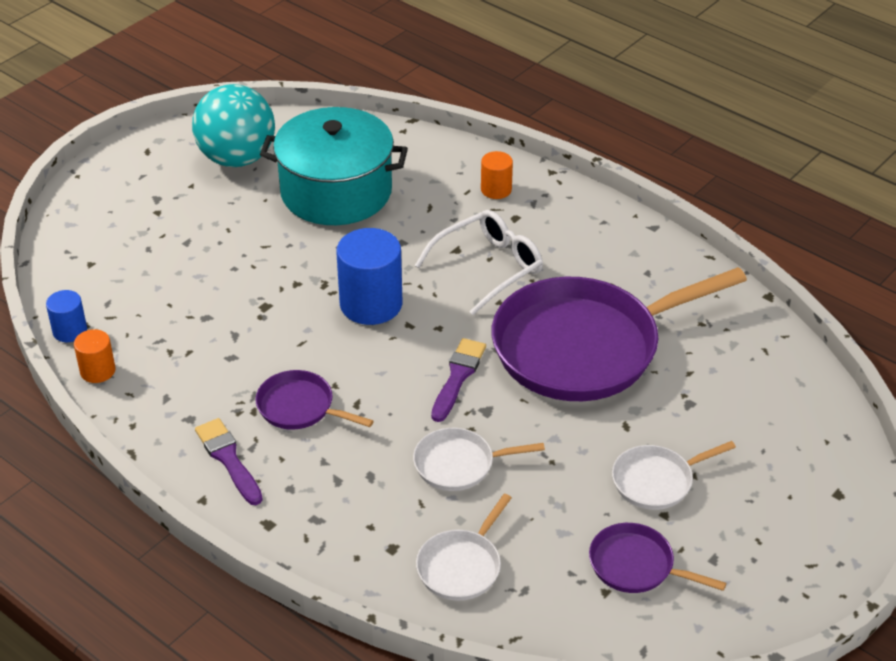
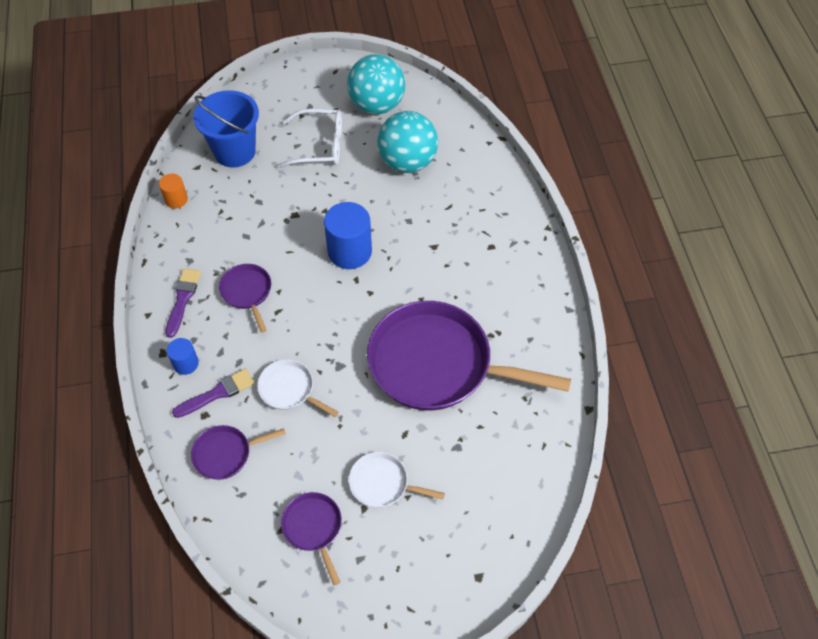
camera: 40 degrees right, 15 degrees up
blue cylinder [46,290,87,342] -> blue cylinder moved to [167,338,199,375]
turquoise pot [260,107,408,225] -> turquoise ball [377,111,438,173]
white glasses [415,210,543,315] -> white glasses moved to [277,109,342,168]
white pan [416,494,512,601] -> purple pan [191,425,286,480]
purple brush [431,338,486,422] -> purple brush moved to [172,369,254,418]
orange cylinder [481,151,513,199] -> none
none -> blue bucket [193,90,259,168]

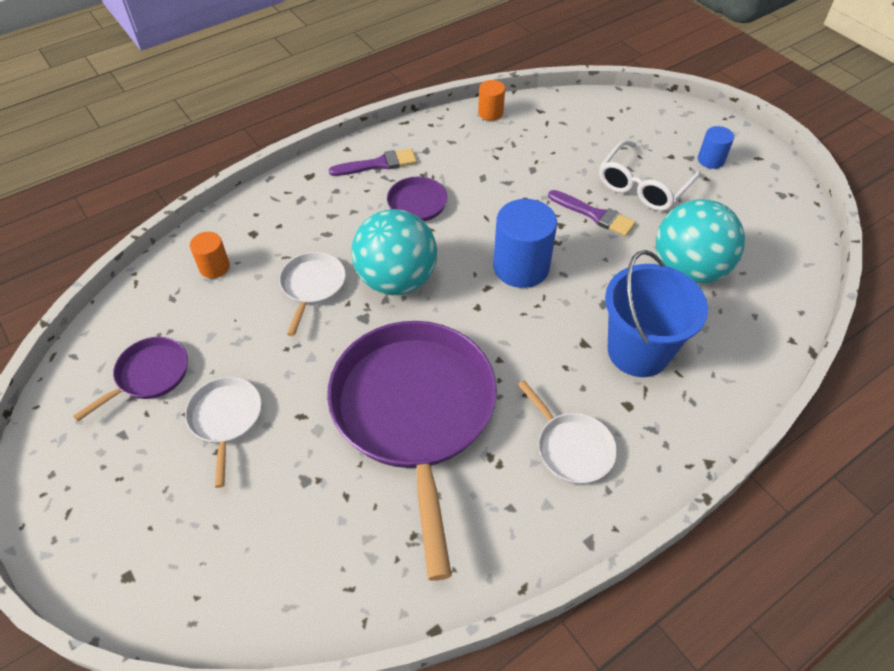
camera: 65 degrees right, 5 degrees down
blue cylinder [167,338,199,375] -> blue cylinder moved to [698,126,734,169]
purple brush [172,369,254,418] -> purple brush moved to [548,190,636,236]
purple pan [191,425,286,480] -> orange cylinder [190,232,230,278]
blue bucket [193,90,259,168] -> blue bucket moved to [605,250,708,377]
white glasses [277,109,342,168] -> white glasses turned 60 degrees clockwise [599,140,701,211]
turquoise ball [347,54,405,114] -> turquoise ball moved to [351,209,437,295]
none -> white pan [518,380,617,484]

